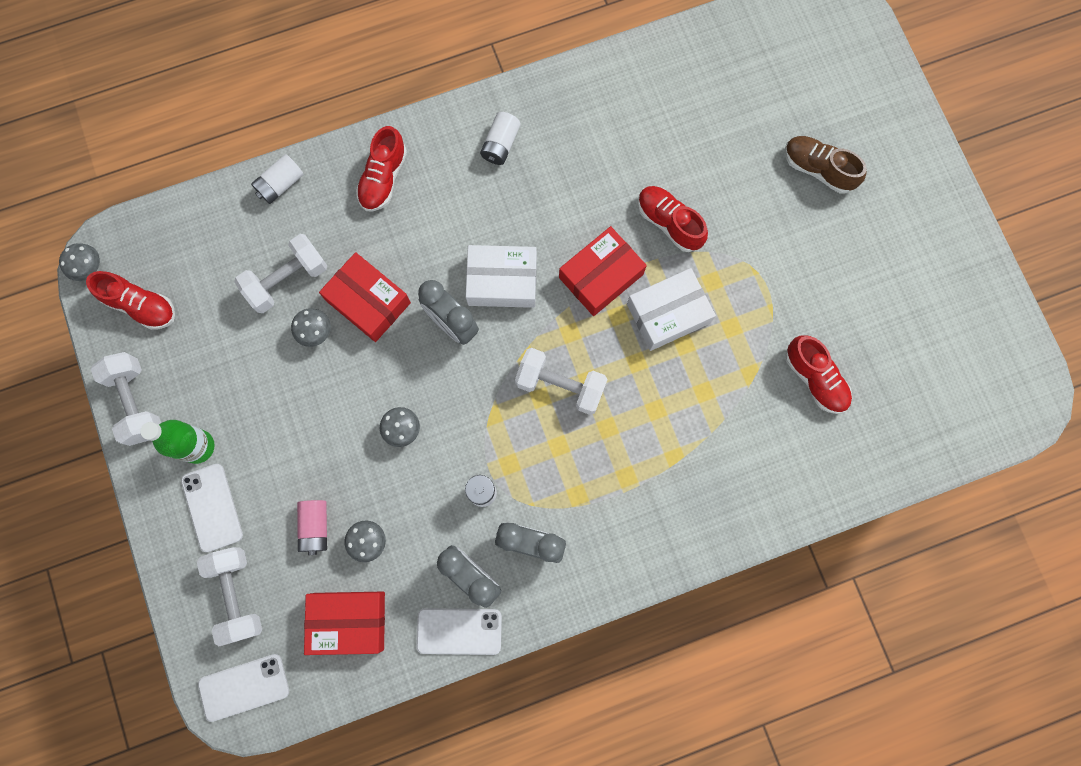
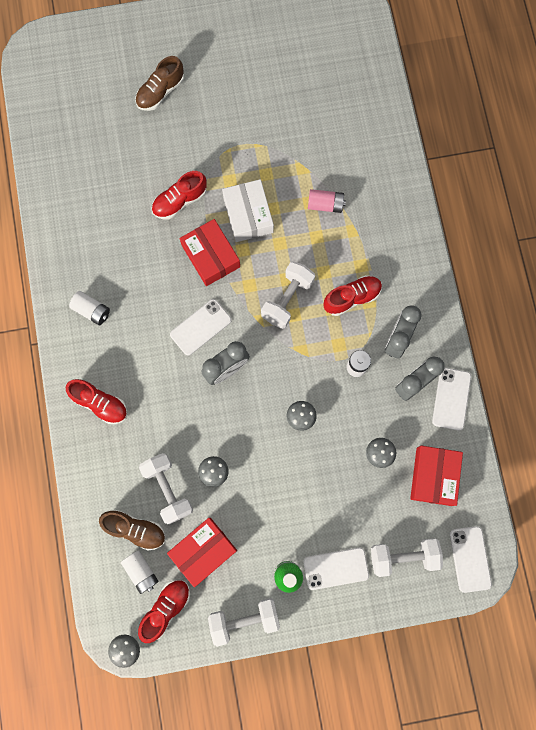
camera: 80 degrees left, 0 degrees up
white battery [251,154,304,204] -> white battery moved to [121,550,159,594]
pink battery [297,500,327,555] -> pink battery moved to [308,189,346,213]
red box [319,252,411,342] -> red box moved to [167,518,237,587]
white box [466,245,537,308] -> white phone [170,299,232,356]
red shoe [785,335,852,414] -> red shoe moved to [323,275,382,316]
none -> brown shoe [99,510,166,551]

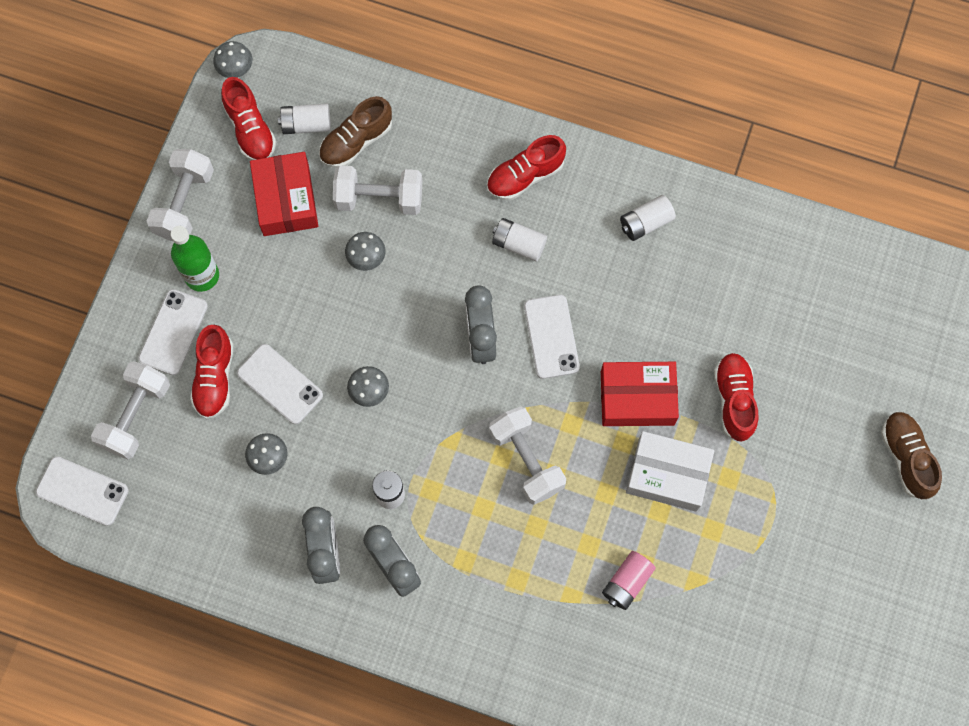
camera: 120 degrees right, 5 degrees down
red shoe [323,275,382,316] -> red shoe moved to [190,325,233,419]
red box [410,446,463,506] -> none
white phone [432,368,471,430] -> white phone moved to [237,344,323,424]
none -> white battery [492,218,547,262]

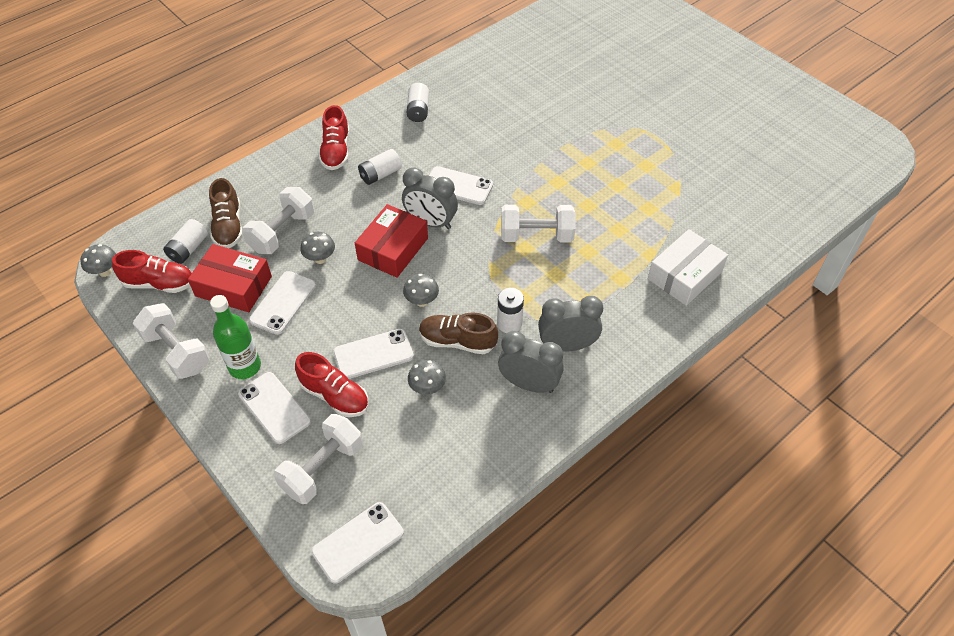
camera: 60 degrees left, 20 degrees down
white dumbbell [91,361,170,459] -> white dumbbell turned 75 degrees clockwise [274,414,363,504]
red box [601,362,679,426] -> red box moved to [355,204,428,278]
pink battery [602,551,656,610] -> none
white box [626,431,714,512] -> white box moved to [648,229,728,306]
red shoe [714,353,758,442] -> none
brown shoe [881,411,942,499] -> brown shoe moved to [419,313,498,354]
none -> white phone [249,271,316,335]

